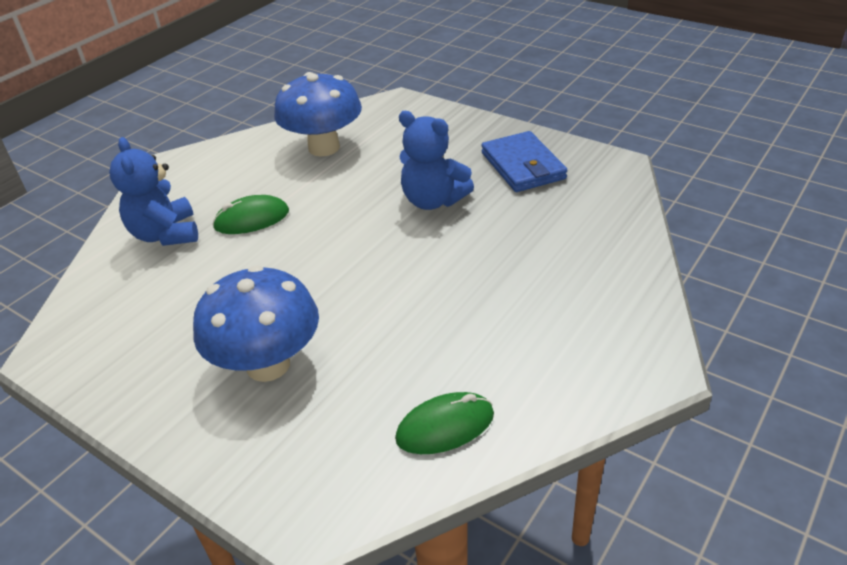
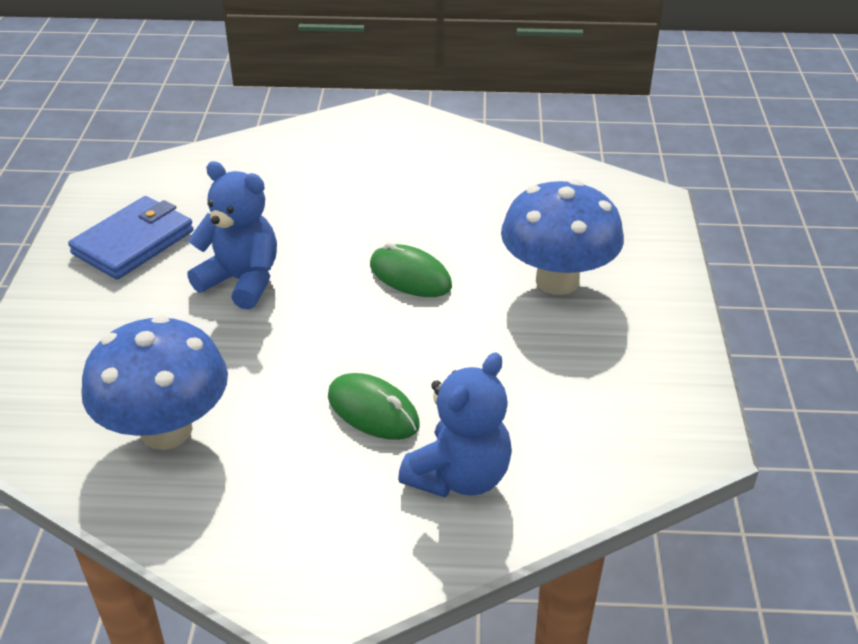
camera: 125 degrees left, 0 degrees up
green mouse [395,392,494,454] -> green mouse moved to [370,242,452,297]
blue teddy bear [399,111,474,210] -> blue teddy bear turned 60 degrees counterclockwise [187,161,277,310]

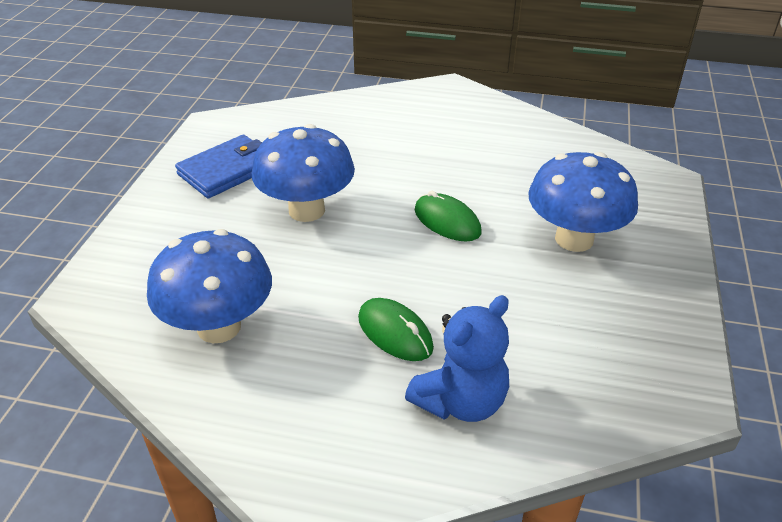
camera: 10 degrees right, 0 degrees up
blue teddy bear [187,161,277,310] -> blue mushroom [252,124,355,222]

